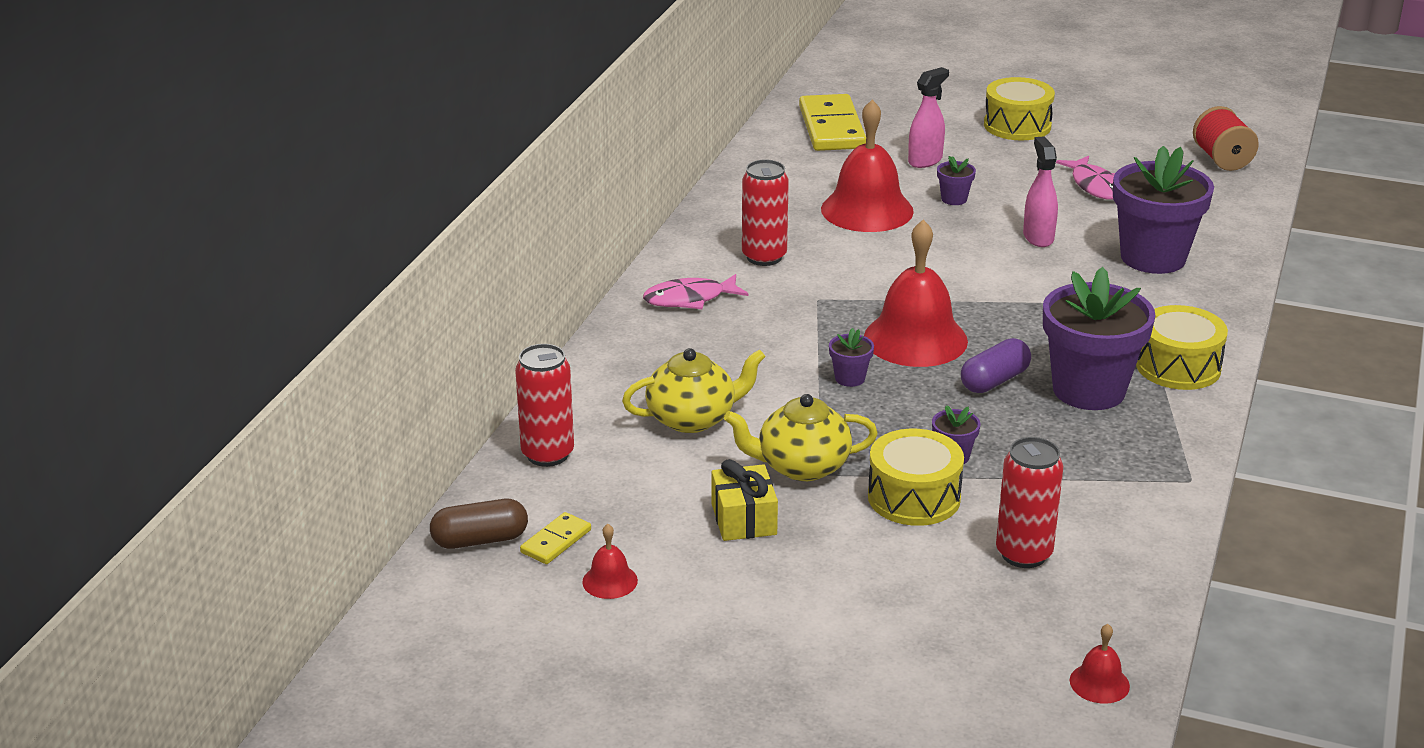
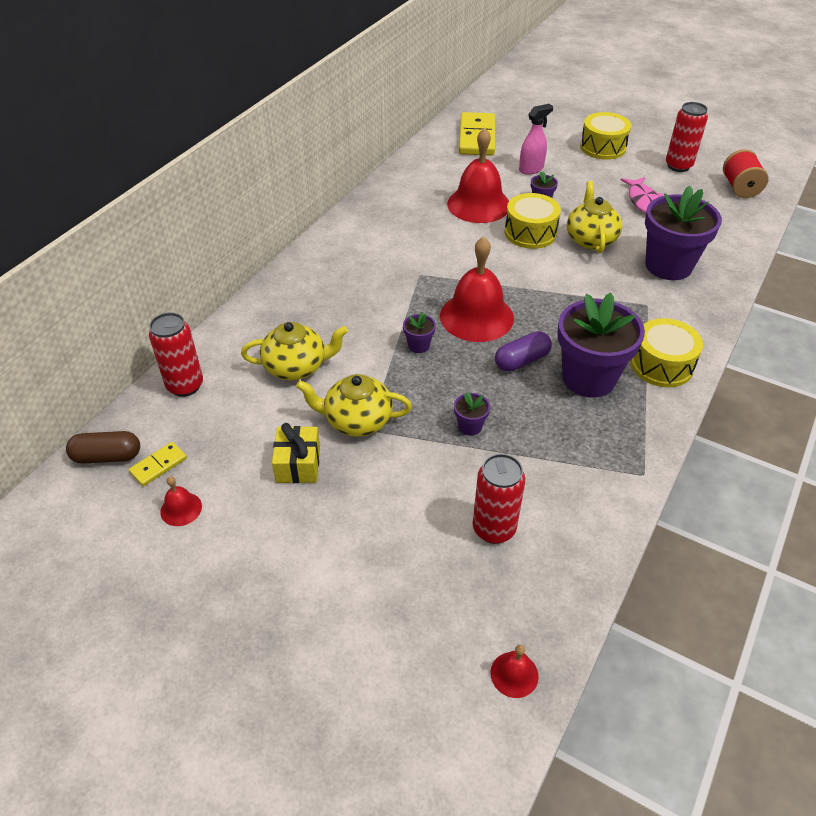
camera: 10 degrees right, 15 degrees up
pink fish [643,274,748,309] -> none
red can [742,159,789,266] -> red can moved to [666,102,708,172]
yellow drum [868,429,964,526] -> yellow drum moved to [505,193,561,249]
pink spray bottle [1023,137,1058,247] -> yellow teapot [567,181,622,253]

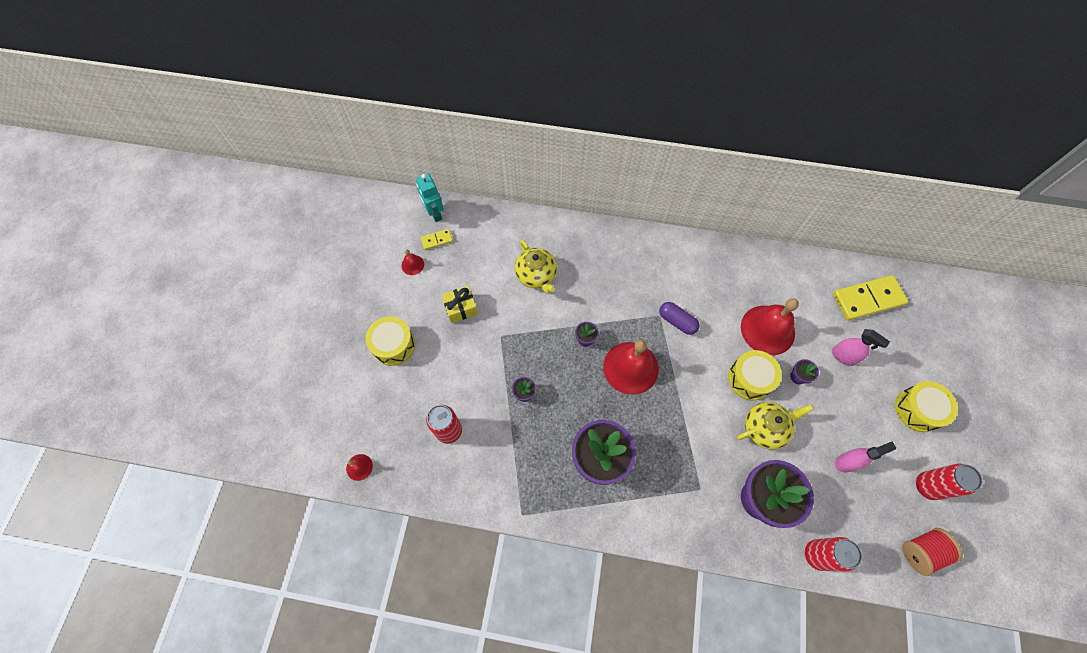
camera: 70 degrees right, 20 degrees up
brown capsule [66,431,140,464] -> turquoise robot [416,174,444,222]
yellow domino [129,442,187,486] -> yellow domino turned 45 degrees counterclockwise [421,229,453,250]
red can [149,312,203,397] -> red can moved to [805,537,862,571]
yellow teapot [296,374,412,437] -> none
purple capsule [495,331,552,372] -> purple capsule moved to [659,302,700,335]
pink fish [621,177,663,213] -> pink spray bottle [835,442,896,472]
yellow drum [630,318,703,387] -> yellow drum moved to [366,316,415,366]

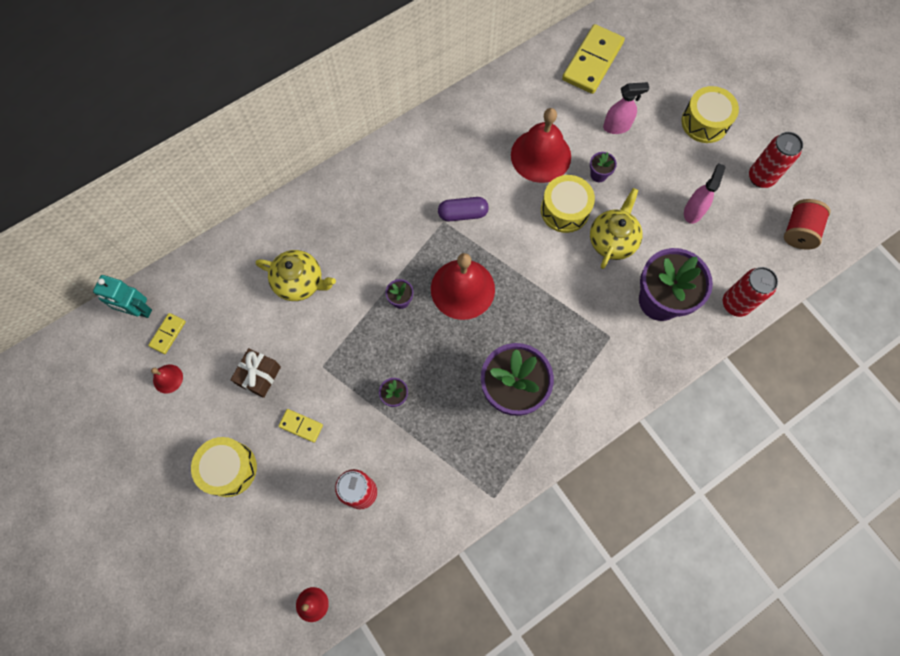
camera: 45 degrees left, 5 degrees up
yellow gift [442,286,478,323] -> brown gift [231,348,281,398]
none -> yellow domino [278,409,323,443]

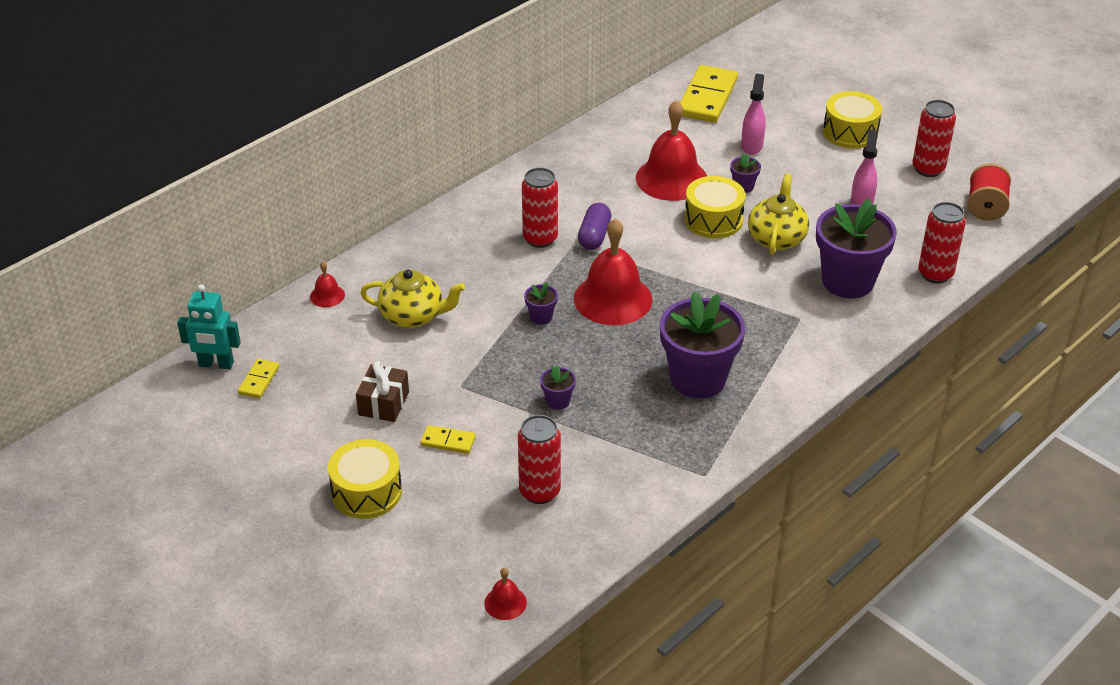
camera: 10 degrees left, 30 degrees down
red bell [151,365,183,393] -> red bell moved to [310,261,345,307]
purple capsule [438,197,489,221] -> purple capsule turned 60 degrees counterclockwise [578,203,611,250]
pink spray bottle [603,82,649,134] -> pink spray bottle turned 60 degrees counterclockwise [741,74,766,155]
none -> red can [522,168,558,248]

